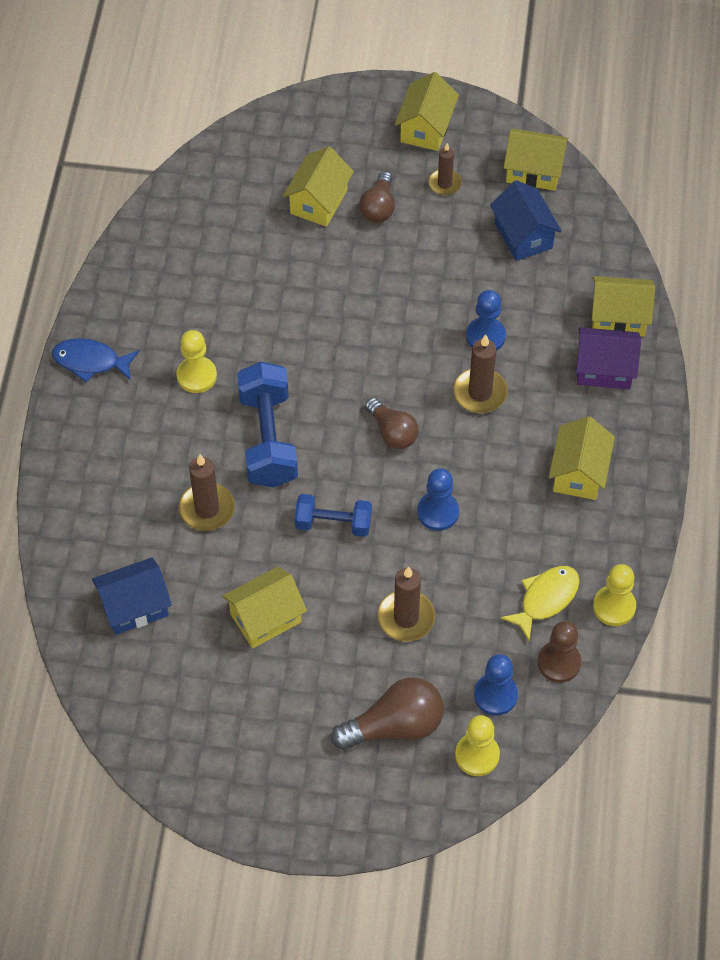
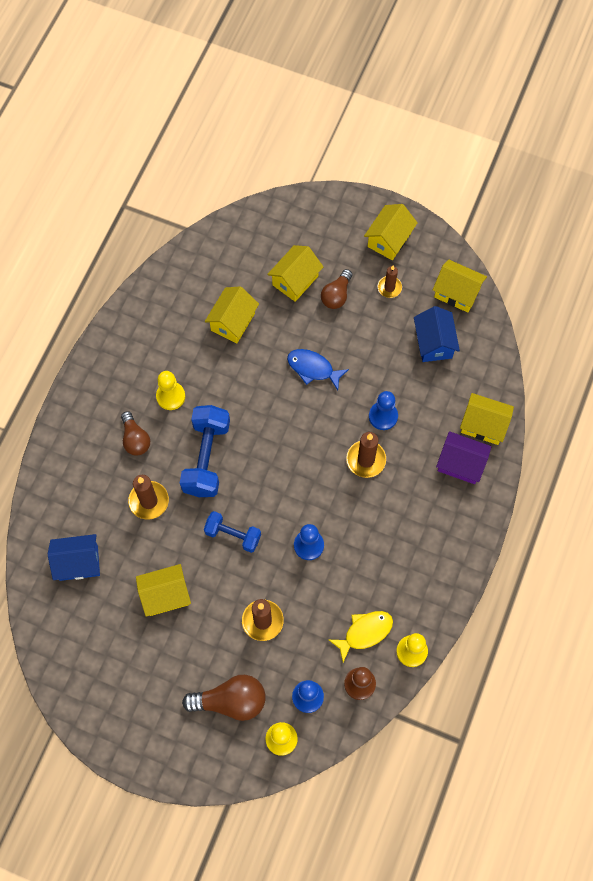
camera: 15 degrees right, 10 degrees up
blue fish [52,338,139,382] -> blue fish moved to [287,349,349,390]
brown light bulb [365,398,419,449] -> brown light bulb moved to [121,411,150,455]
yellow house [549,416,615,500] -> yellow house moved to [205,286,259,343]

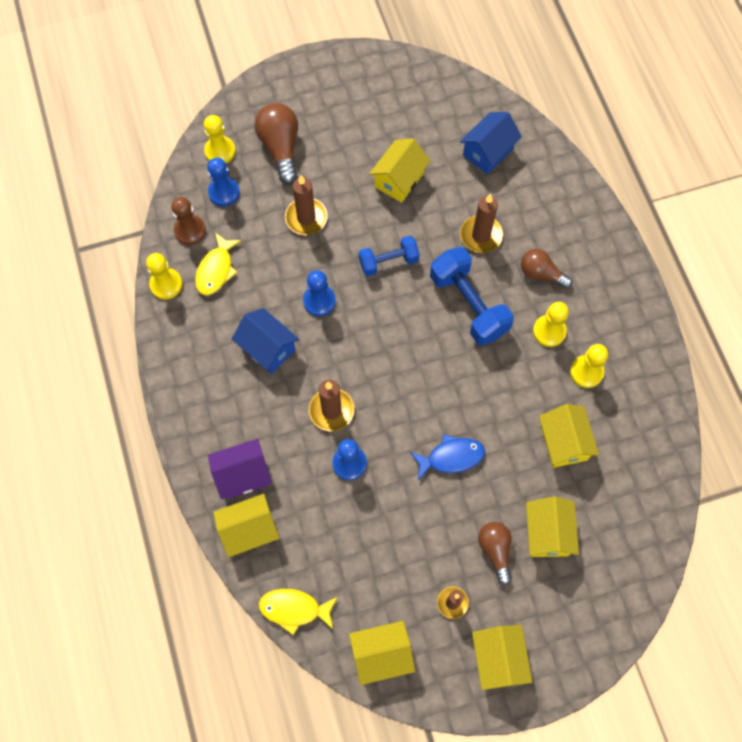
camera: 140 degrees right, 0 degrees up
brown light bulb [182,675,266,721] -> brown light bulb turned 120 degrees clockwise [255,103,298,184]
blue house [414,306,460,362] -> blue house moved to [232,308,299,374]
none -> yellow fish [259,589,337,635]
none -> yellow pawn [570,344,608,388]

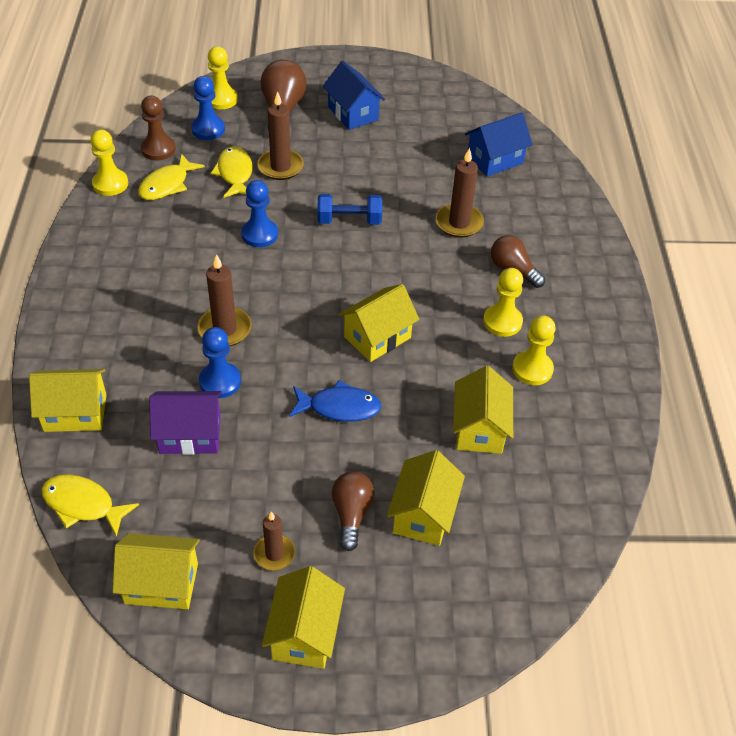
camera: 15 degrees right, 20 degrees down
purple house [208,439,272,499] -> purple house moved to [149,391,222,455]
blue house [232,308,299,374] -> blue house moved to [323,61,385,130]
yellow house [369,138,430,203] -> yellow house moved to [338,284,419,362]
blue dumbbell [430,247,514,345] -> none
none -> yellow fish [211,146,252,198]

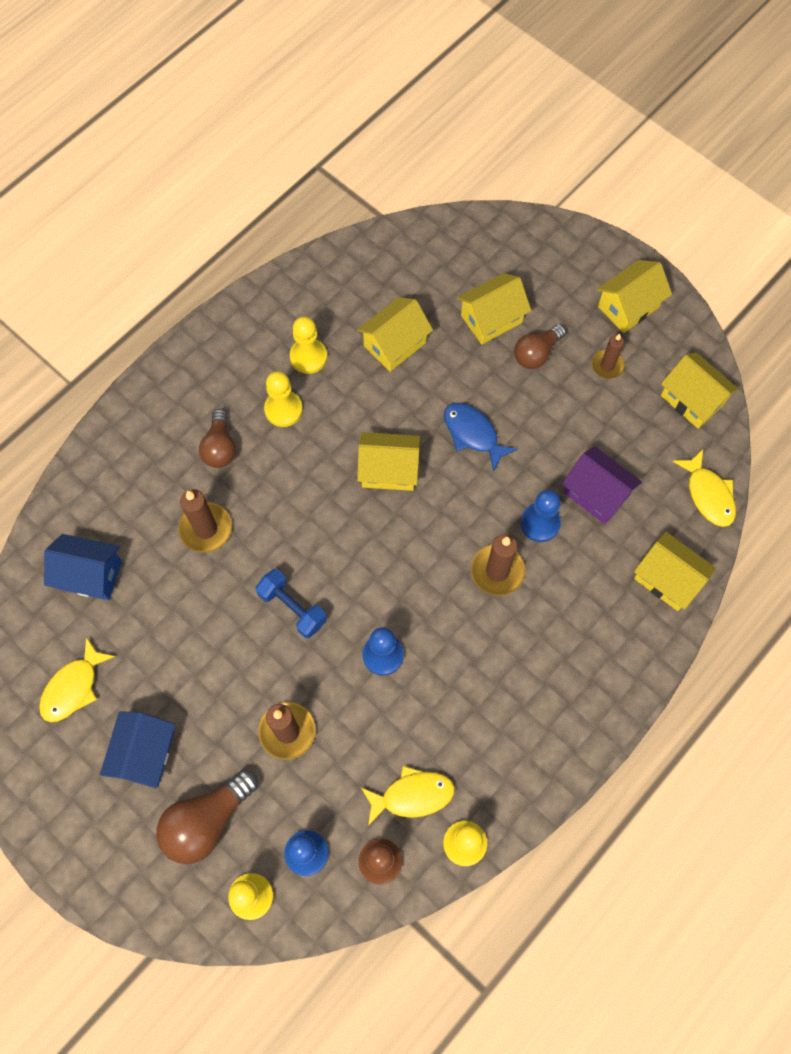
camera: 135 degrees left, 20 degrees up
yellow fish [211,146,252,198] -> yellow fish moved to [39,637,116,722]

